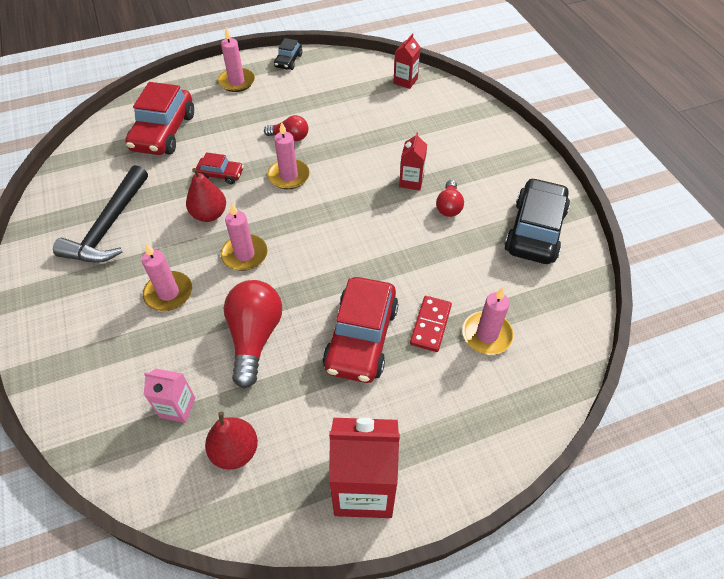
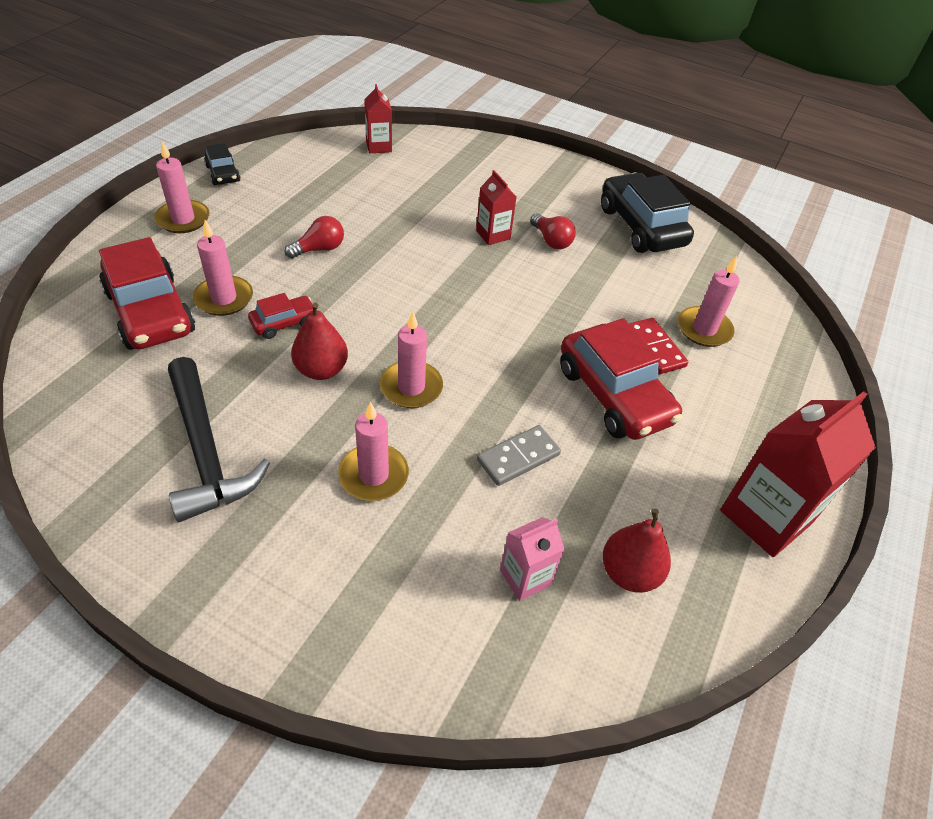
camera: 45 degrees left, 5 degrees down
red light bulb [224,280,282,388] -> grey domino [477,425,561,486]
pink candle [267,122,310,189] -> pink candle moved to [193,220,253,316]

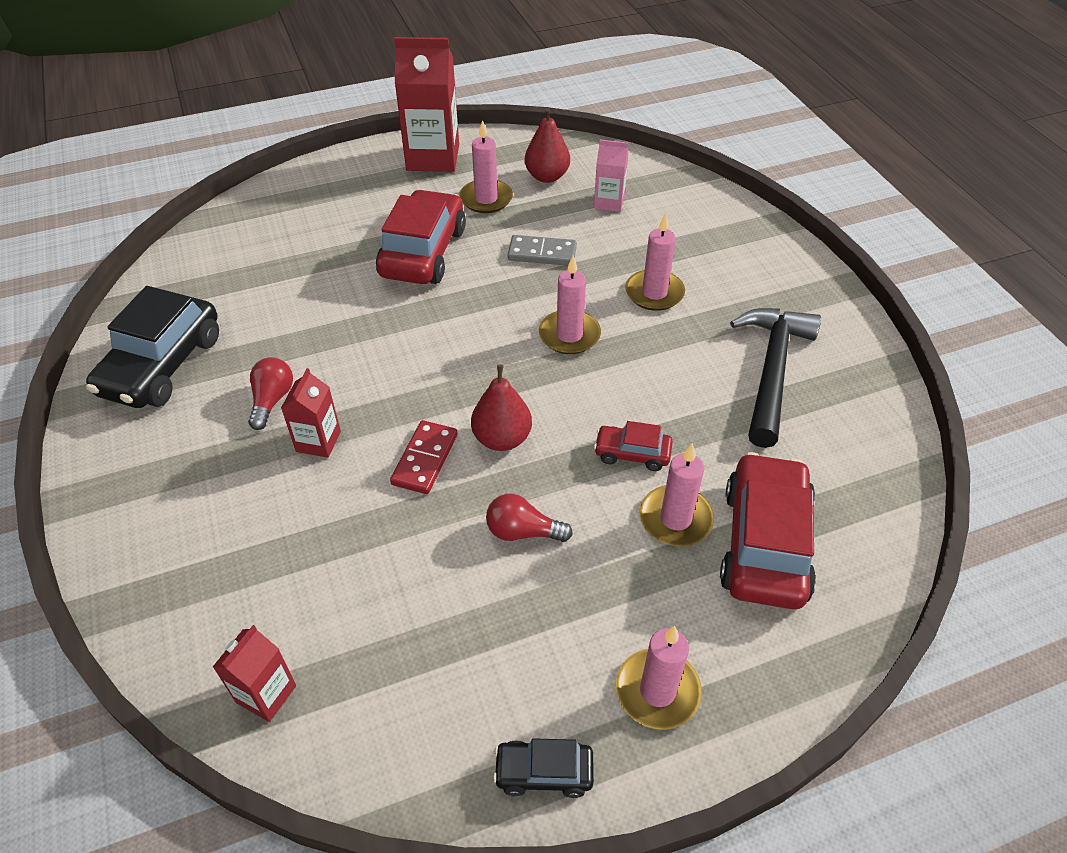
camera: 135 degrees left, 0 degrees up
black car [204,143,241,185] -> black car turned 105 degrees counterclockwise [493,738,594,798]
red pear [291,303,348,380] -> red pear moved to [471,364,532,451]
red domino [629,318,688,374] -> red domino moved to [390,420,458,494]
pink candle [678,256,739,347] -> pink candle moved to [459,120,513,213]

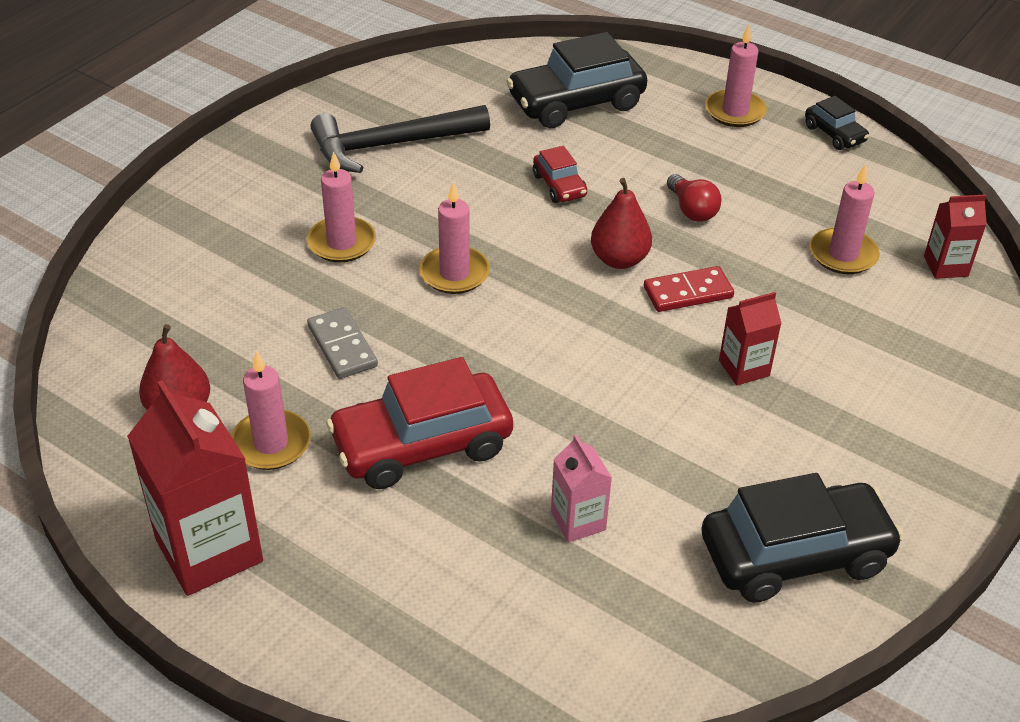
camera: 125 degrees left, 5 degrees down
red light bulb [248,357,293,430] -> none
pink carton [594,139,629,212] -> pink carton moved to [551,434,612,542]
pink candle [640,443,714,546] -> pink candle moved to [810,164,880,274]
red car [720,452,816,609] -> black car [506,32,647,128]

